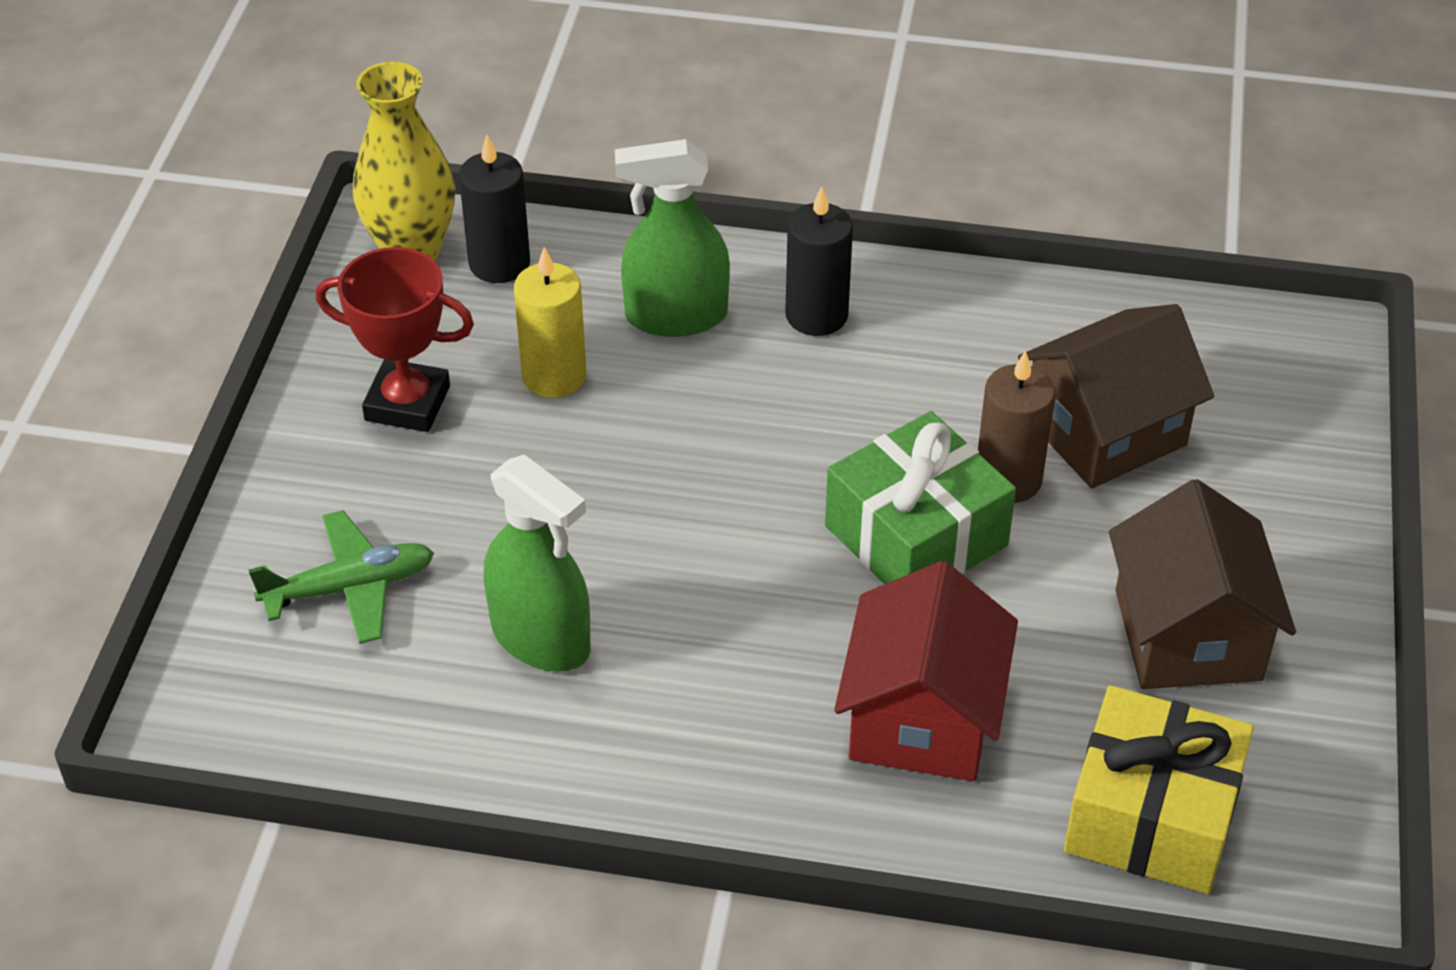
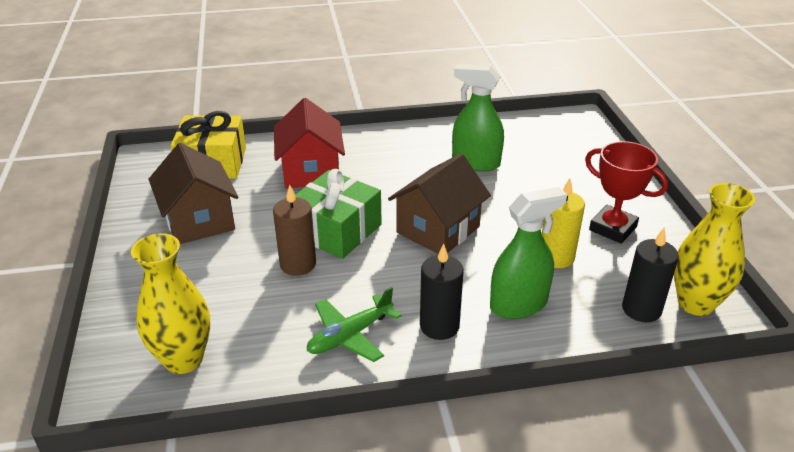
camera: 160 degrees right, 10 degrees down
green plane [249,510,434,644] -> green plane moved to [307,287,401,362]
red trophy [316,247,474,432] -> red trophy turned 45 degrees clockwise [585,141,668,244]
brown house [1018,304,1214,488] -> brown house moved to [388,153,491,254]
none -> yellow vase [131,233,211,374]

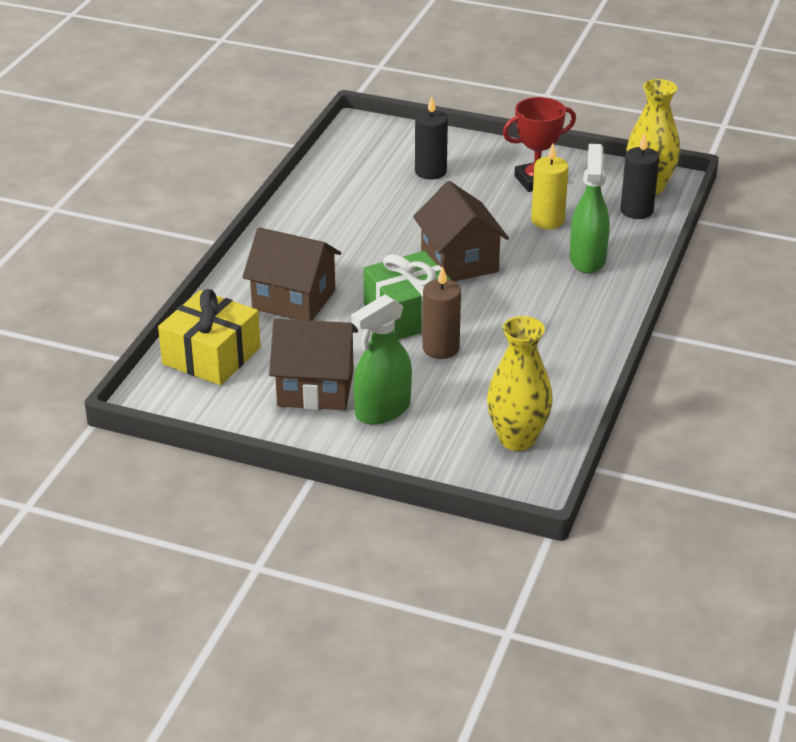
camera: 60 degrees left, 0 degrees up
red house [274,98,345,189] -> brown house [242,227,341,321]
green plane [307,287,401,362] -> none
black candle [420,243,464,340] -> black candle moved to [415,96,448,180]
green spray bottle [452,64,504,172] -> green spray bottle moved to [351,295,412,425]

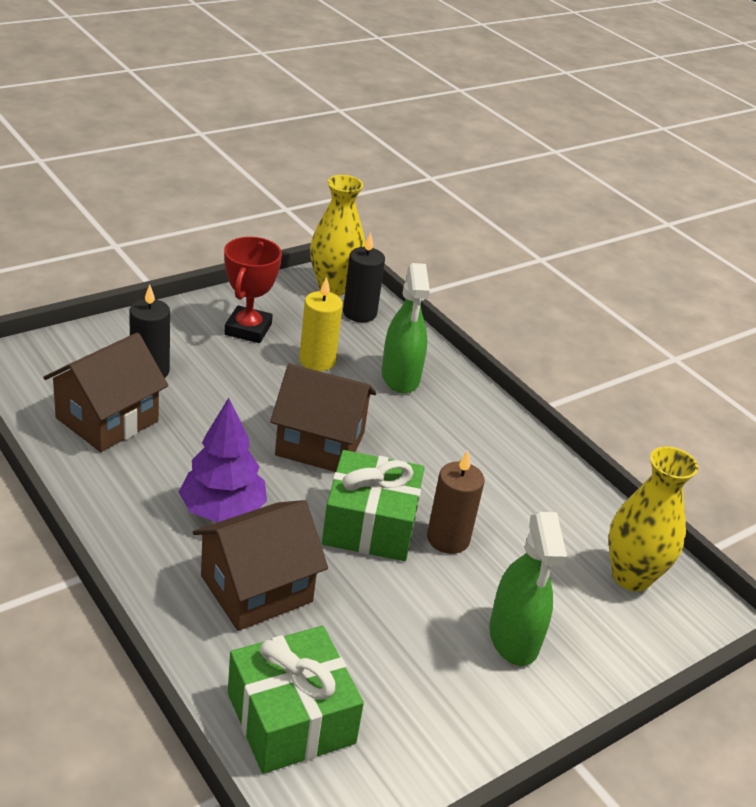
camera: 60 degrees left, 0 degrees up
yellow gift [158,289,261,385] -> green gift [228,626,364,774]
brown house [269,319,358,410] -> brown house moved to [43,332,168,452]
green spray bottle [569,144,610,274] -> green spray bottle turned 135 degrees counterclockwise [382,263,430,394]
none -> purple tree [178,398,267,523]

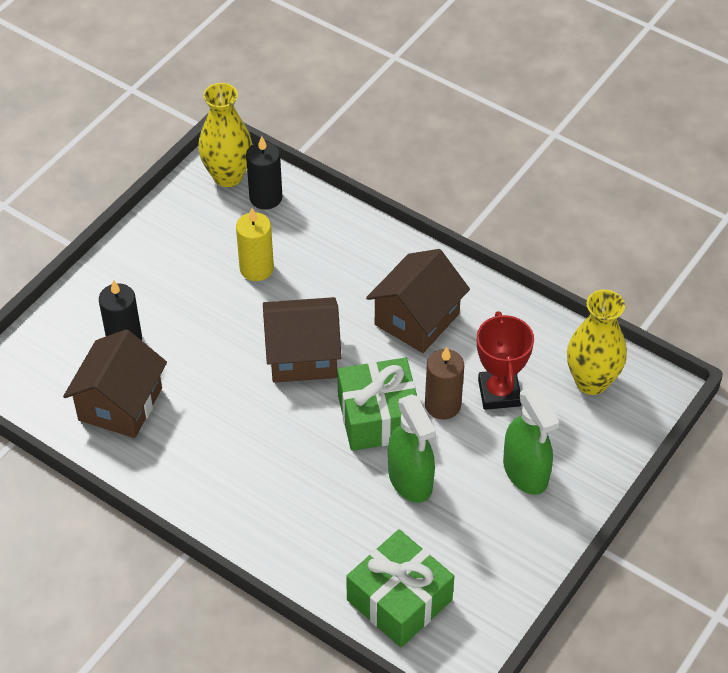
camera: 15 degrees left, 15 degrees up
purple tree [178,398,267,523] -> none
brown house [193,500,328,631] -> brown house moved to [366,249,470,353]
red trophy [224,237,282,343] -> red trophy moved to [477,311,534,410]
green spray bottle [382,263,430,394] -> green spray bottle moved to [388,394,436,503]

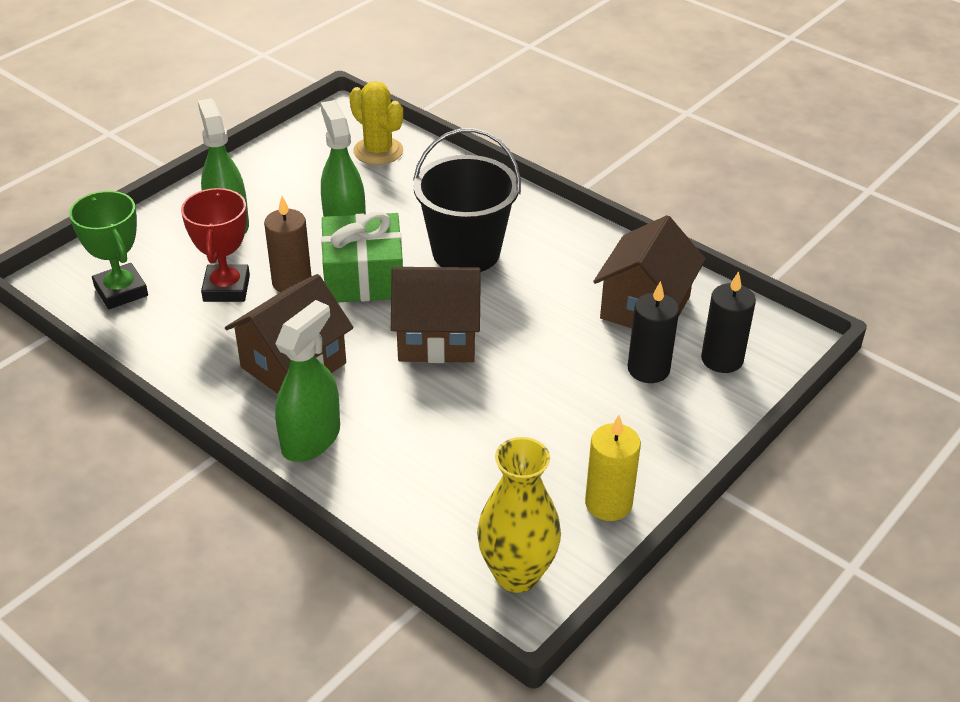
camera: 175 degrees left, 10 degrees down
yellow candle [236,208,274,281] -> yellow candle moved to [585,415,641,521]
black candle [246,136,282,210] -> black candle moved to [701,271,756,373]
green gift [346,529,454,647] -> yellow cactus [349,81,403,165]
yellow vase [567,290,627,395] -> green trophy [69,191,148,309]
none -> green spray bottle [275,300,340,462]
none -> black bucket [413,128,521,272]

